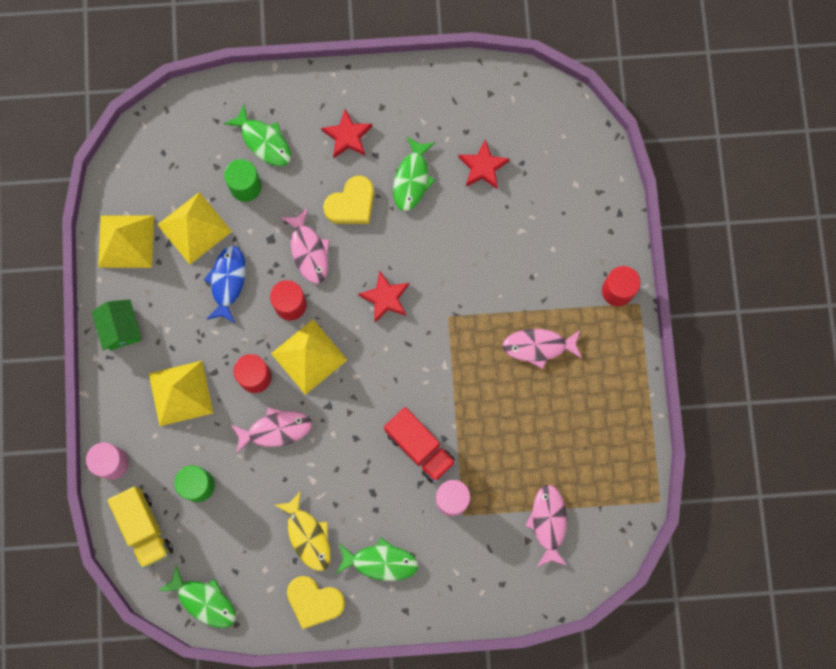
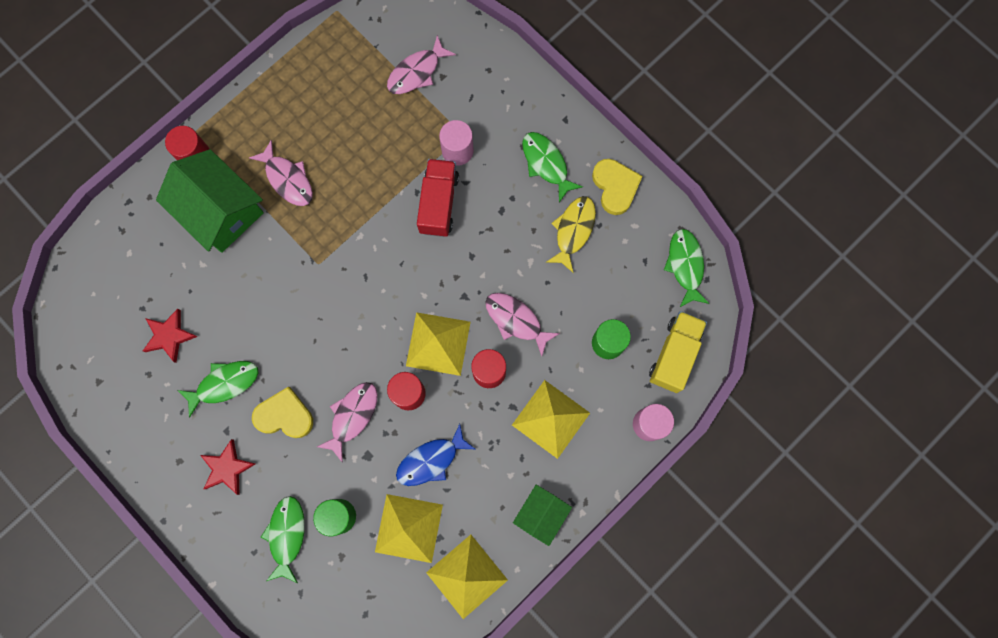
camera: 130 degrees left, 0 degrees up
red star [358,271,409,322] -> none
none -> green house [156,149,264,253]

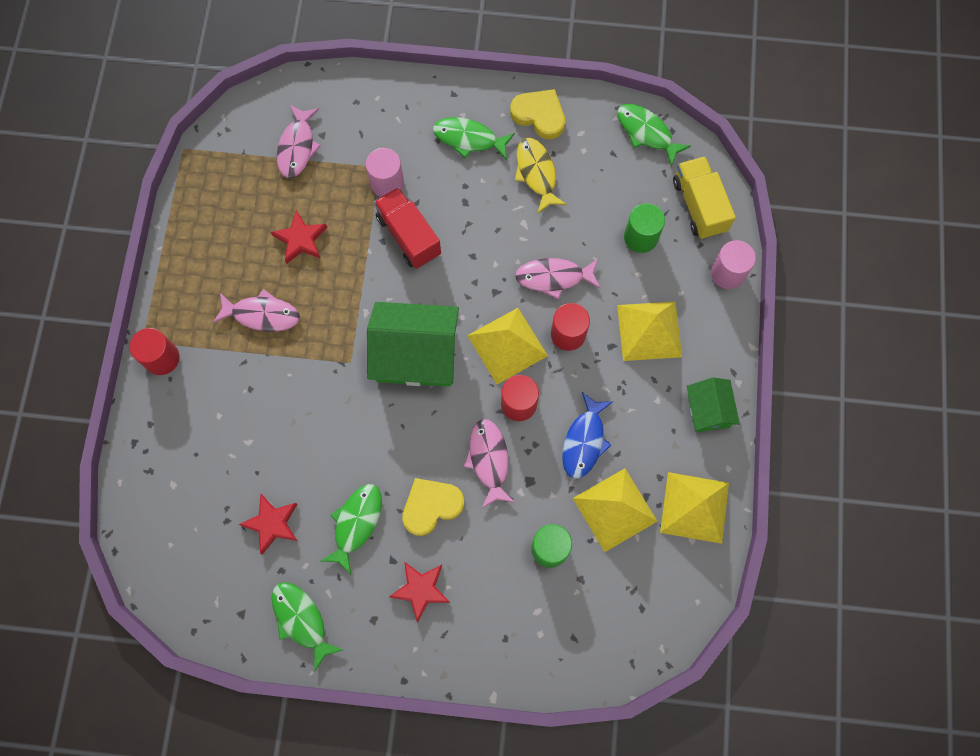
camera: 40 degrees left, 5 degrees down
green house [156,149,264,253] -> green house moved to [367,302,459,387]
green fish [261,496,305,583] -> green fish moved to [272,582,343,672]
none -> red star [271,210,327,264]

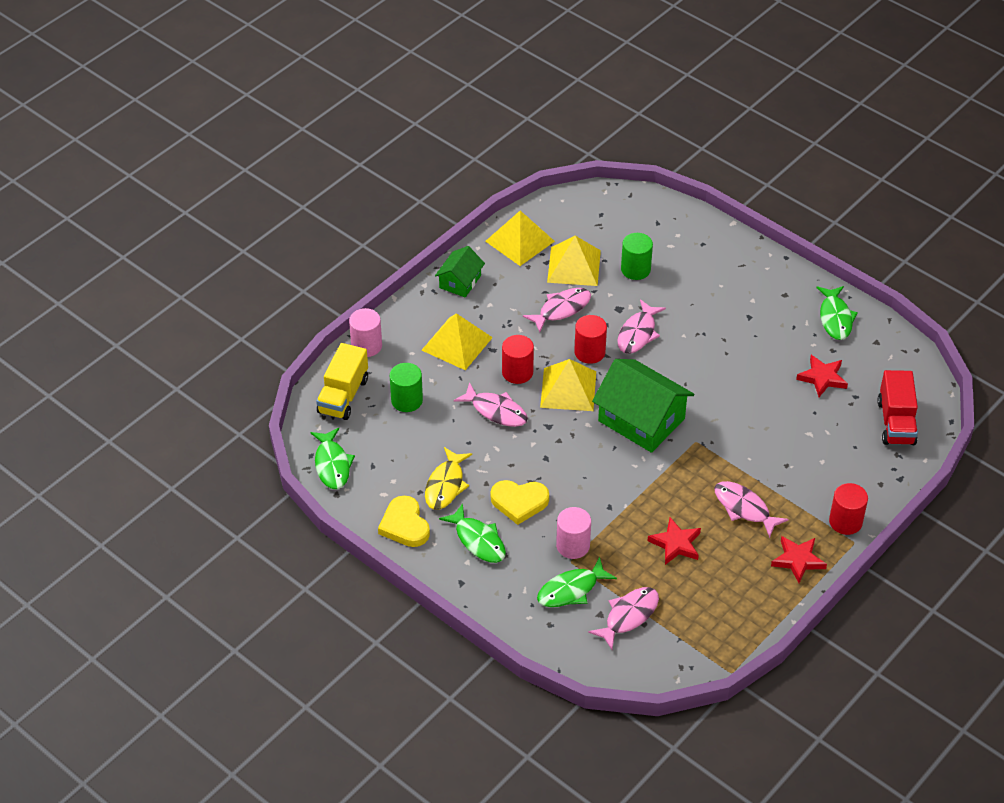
camera: 145 degrees left, 25 degrees down
green fish [321,484,382,574] -> green fish moved to [537,557,617,607]
red truck [374,187,441,269] -> red truck moved to [877,370,918,445]
red star [389,561,450,623] -> red star moved to [771,536,827,583]
yellow heart [402,478,464,536] -> yellow heart moved to [491,480,549,525]
blue fish [562,392,613,479] -> pink fish [523,288,591,332]

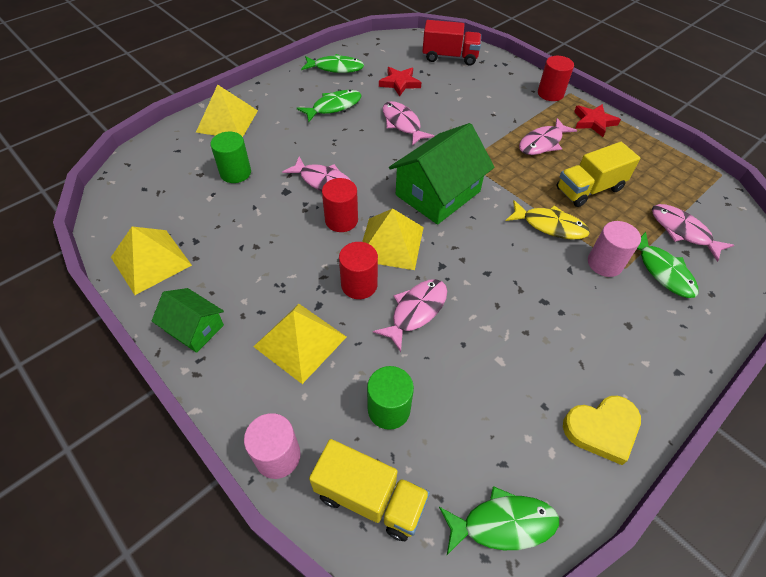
camera: 85 degrees left, 5 degrees up
yellow fish [425,447,472,510] -> yellow fish moved to [506,200,590,240]
green fish [439,503,506,563] -> green fish moved to [297,90,362,122]
yellow heart [491,480,549,525] -> none
pink fish [523,288,591,332] -> pink fish moved to [383,101,434,146]
yellow pyramid [547,236,601,286] -> yellow pyramid moved to [196,85,258,137]
red star [648,517,701,565] -> yellow truck [556,142,640,207]

